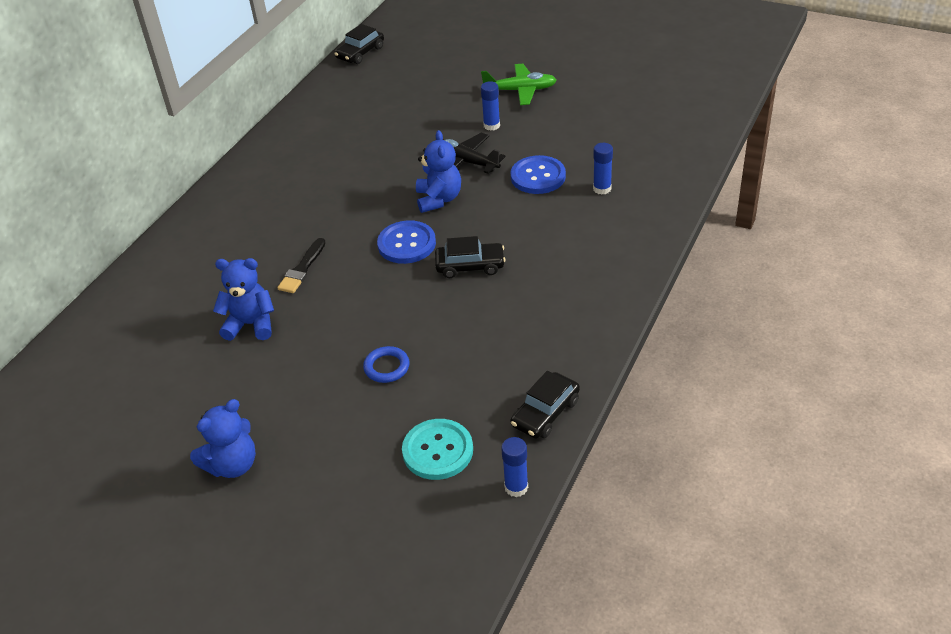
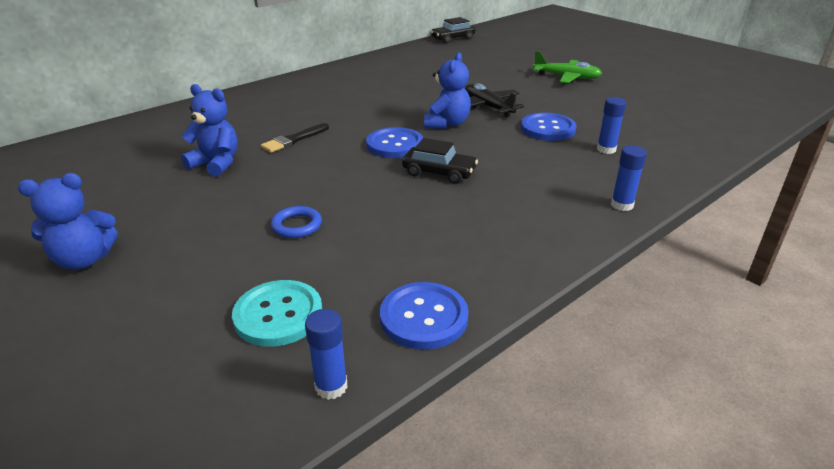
camera: 20 degrees right, 10 degrees down
blue glue stick [481,81,500,131] -> blue glue stick moved to [611,145,647,211]
black car [510,371,580,439] -> blue button [380,282,469,350]

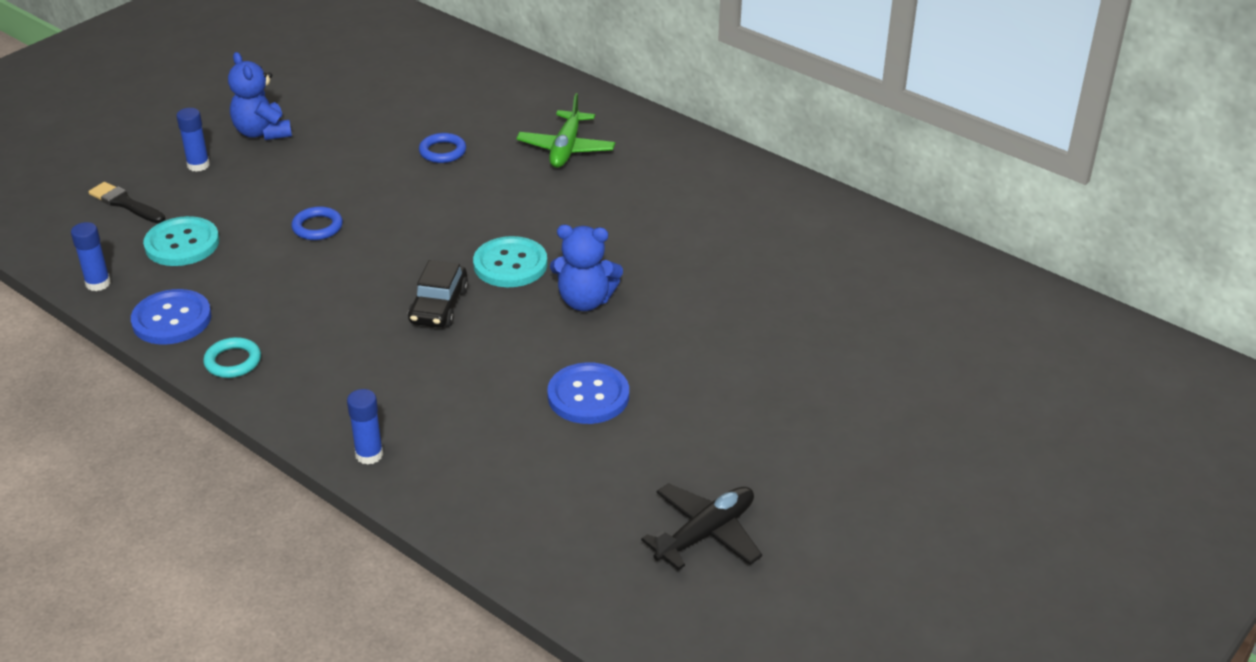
camera: 80 degrees right, 5 degrees up
blue teddy bear [181,84,238,176] -> blue ring [419,133,466,163]
black brush [261,123,329,153] -> black brush moved to [89,182,165,223]
blue button [366,127,423,158] -> turquoise button [473,236,547,287]
black car [431,17,475,43] -> none
black plane [465,83,524,117] -> black plane moved to [641,483,762,570]
green plane [533,51,602,83] -> green plane moved to [516,93,615,168]
blue glue stick [597,97,626,154] -> blue glue stick moved to [176,108,210,172]
none -> turquoise ring [203,337,261,378]

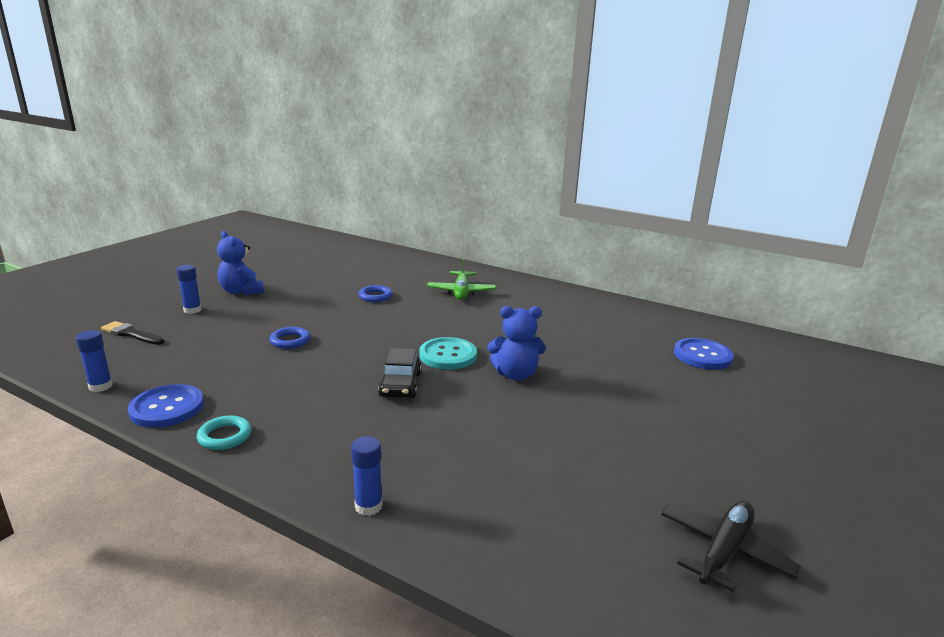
camera: 10 degrees left, 15 degrees down
turquoise button [143,216,219,266] -> none
blue button [547,362,629,424] -> blue button moved to [674,338,734,370]

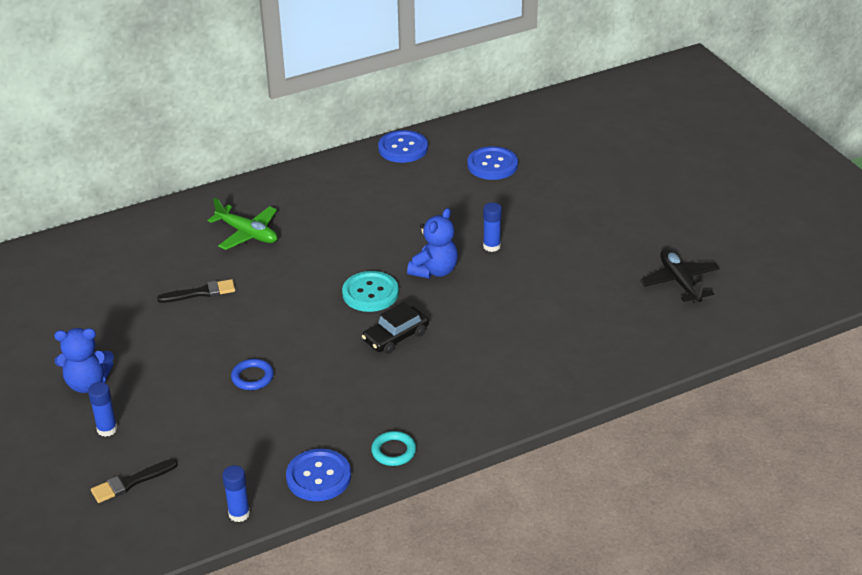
camera: 55 degrees left, 15 degrees up
blue glue stick [351,436,383,516] -> blue glue stick moved to [483,202,502,252]
blue ring [359,285,392,302] -> black brush [157,279,235,303]
black car [378,348,422,398] -> black car turned 105 degrees clockwise [362,302,429,354]
none -> blue button [378,130,428,163]

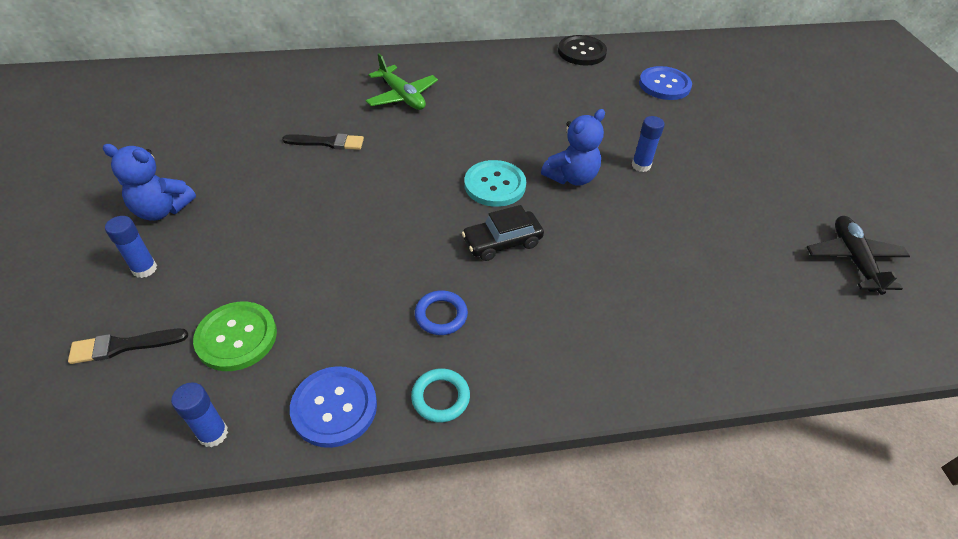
camera: 15 degrees right, 10 degrees up
blue ring [231,359,274,390] -> blue ring moved to [415,290,468,335]
blue button [378,130,428,163] -> black button [558,35,607,66]
none -> green button [193,302,277,371]

